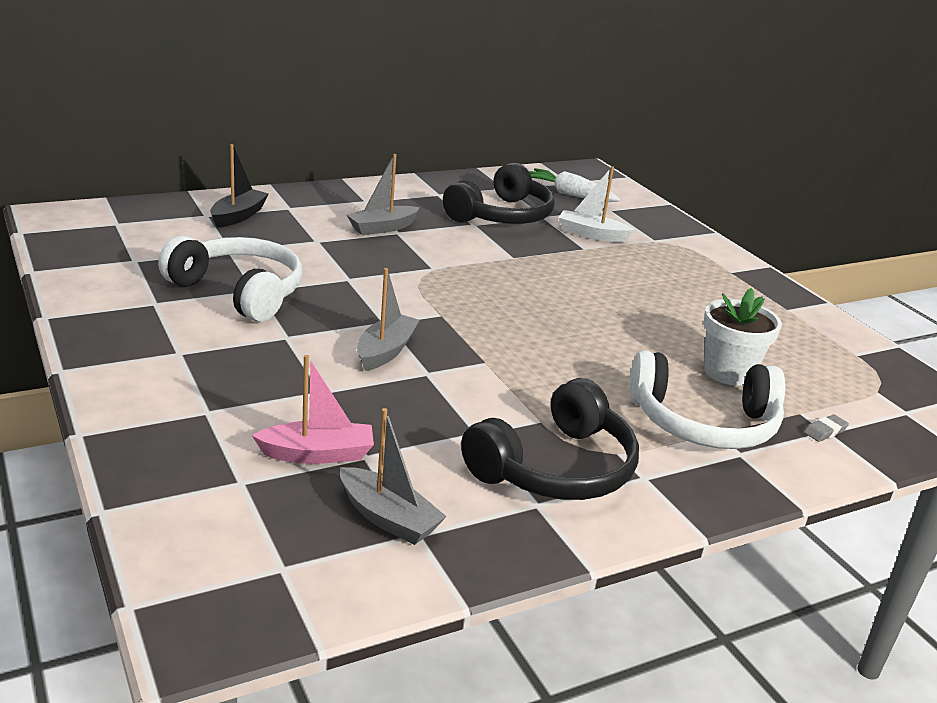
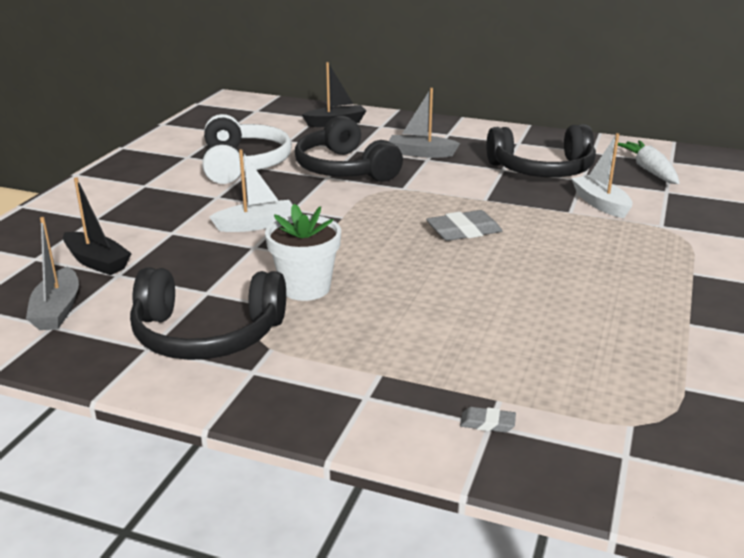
camera: 50 degrees right, 0 degrees up
pink boat [252,355,374,464] -> black boat [63,178,132,275]
grey boat [357,268,420,371] -> white boat [209,149,293,232]
white headphones [630,350,785,449] -> none
white flower pot [703,288,782,386] -> white flower pot moved to [265,204,341,301]
none -> black headphones [295,116,403,182]
none -> grey eraser [426,210,502,241]

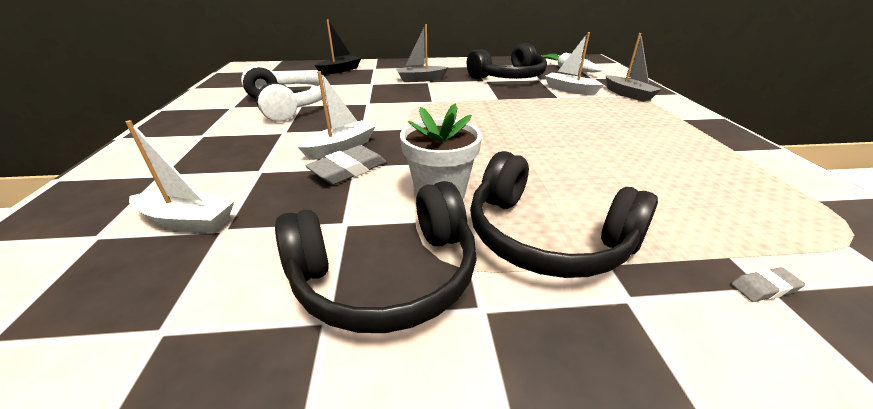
camera: 25 degrees left, 5 degrees up
grey boat [26,217,79,330] -> grey boat moved to [606,33,662,102]
black boat [63,178,132,275] -> white boat [126,120,234,233]
black headphones [295,116,403,182] -> black headphones moved to [470,151,658,278]
grey eraser [426,210,502,241] -> grey eraser moved to [305,145,387,185]

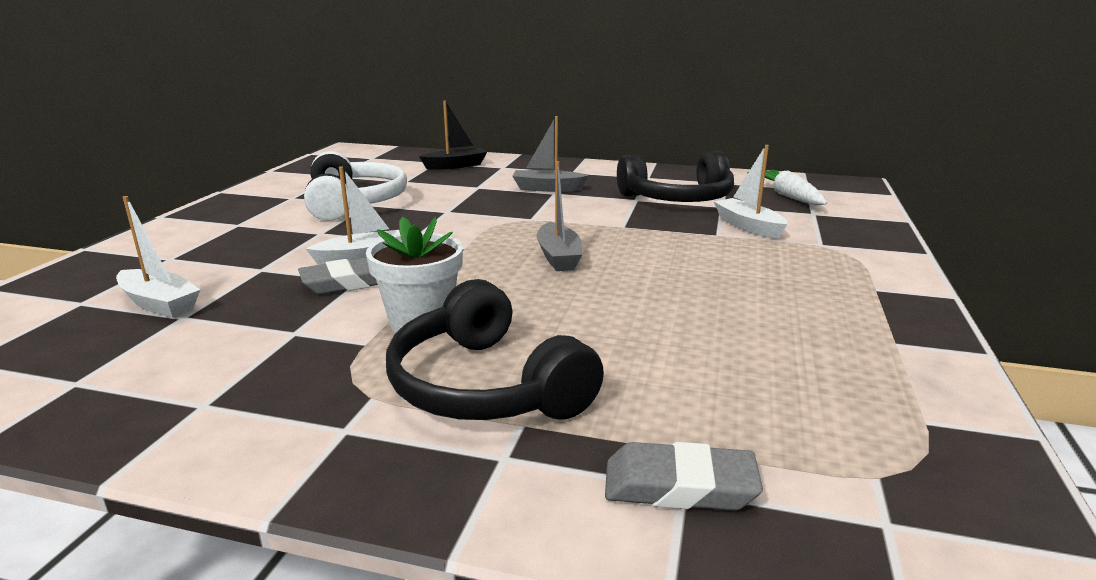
camera: 20 degrees right, 10 degrees down
black headphones [275,181,477,333] -> none
grey boat [606,33,662,102] -> grey boat moved to [537,161,582,271]
grey eraser [731,267,805,302] -> grey eraser [605,442,763,511], size x1.93

